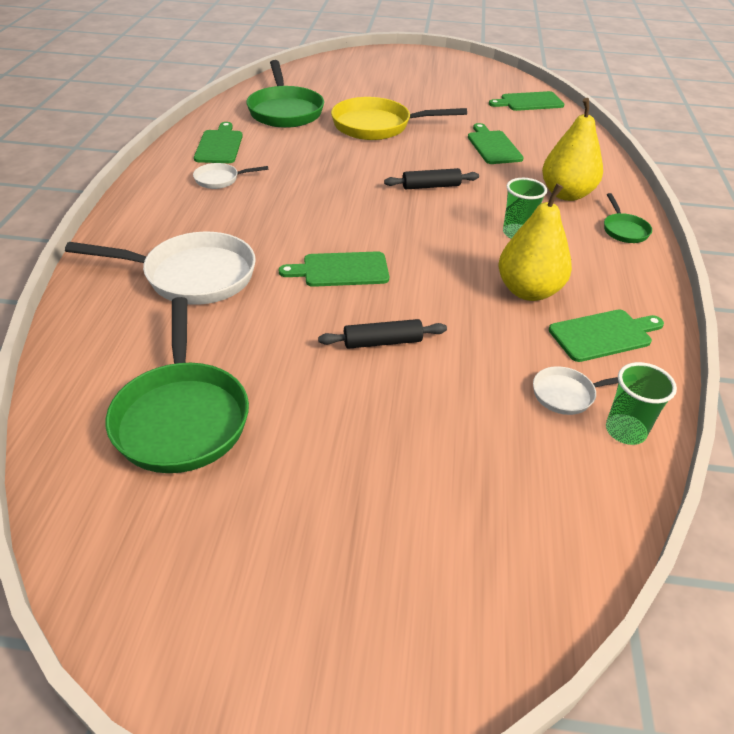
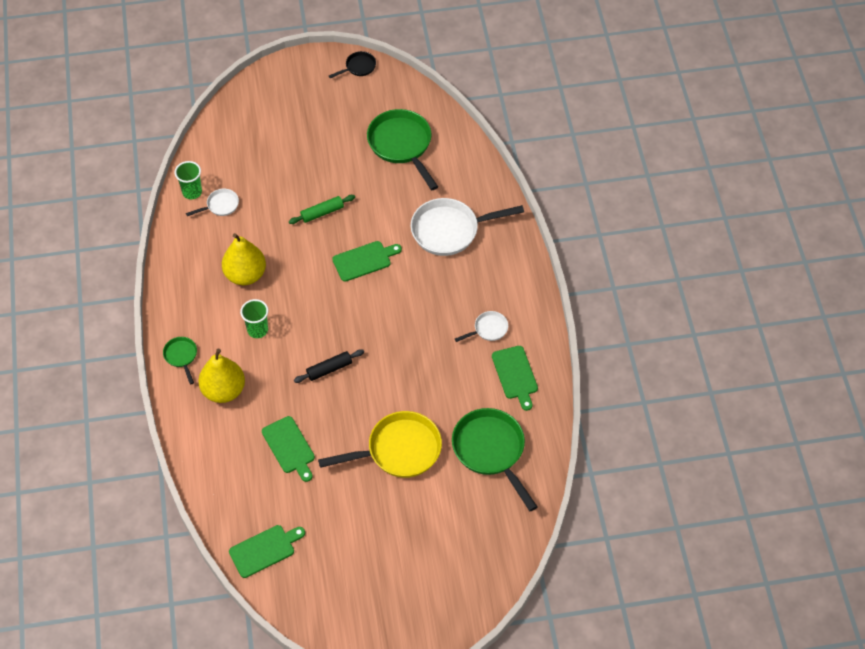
camera: 165 degrees right, 15 degrees up
black rolling pin [318,319,447,349] -> green rolling pin [289,195,355,224]
green cutting board [549,309,664,362] -> none
none -> black pan [329,51,376,78]

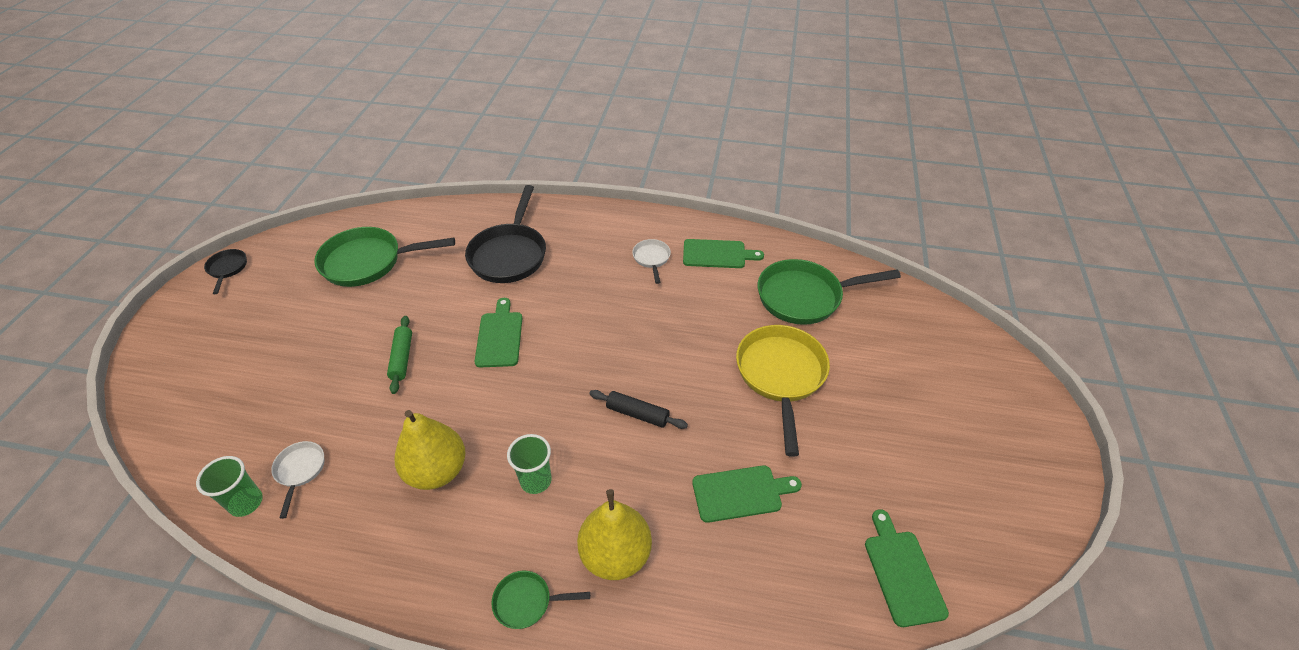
camera: 70 degrees left, 10 degrees down
black rolling pin [294,349,364,383] -> black rolling pin turned 60 degrees counterclockwise [589,390,688,429]
white pan [411,198,524,256] -> black pan [465,185,546,283]

